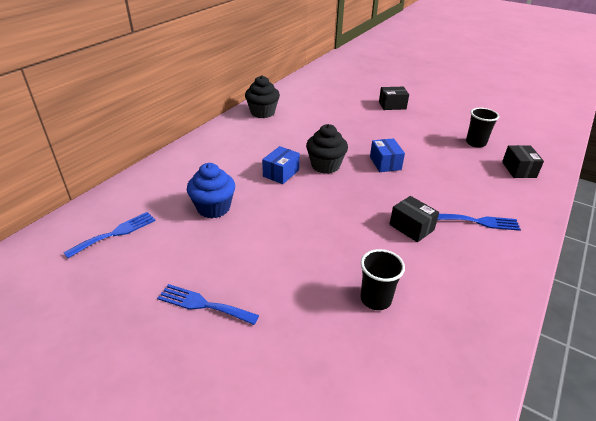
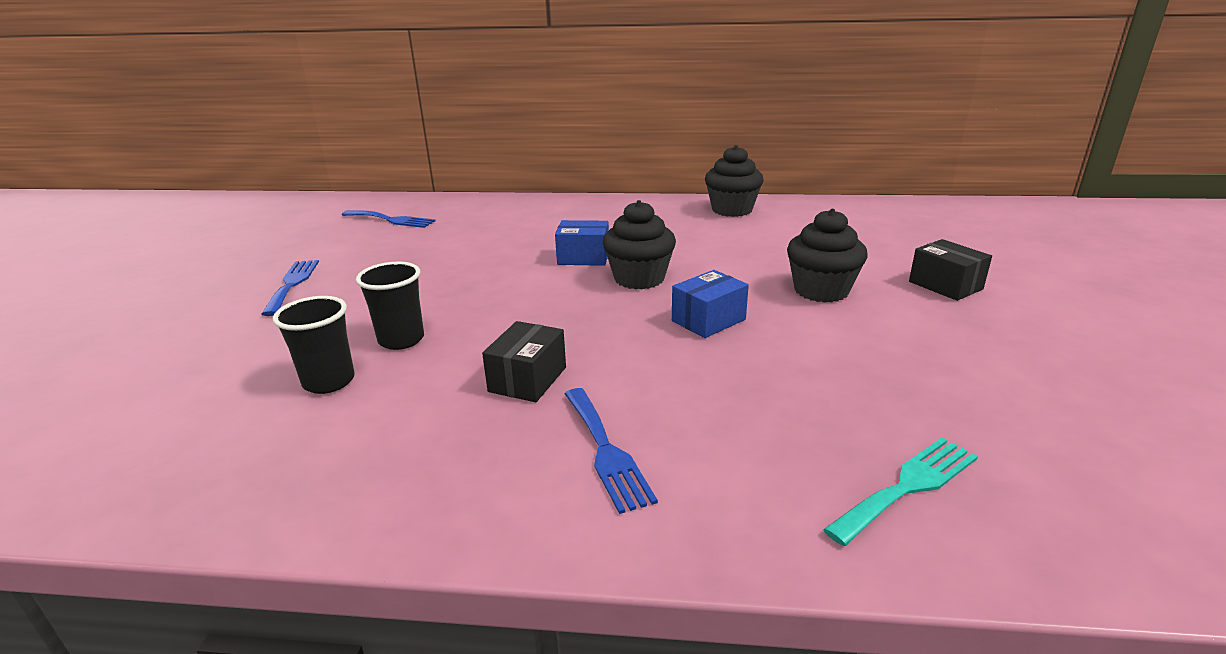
camera: 65 degrees right, 10 degrees down
blue cupcake [187,163,235,218] -> none
black cup [466,108,499,148] -> black cup moved to [356,261,424,350]
black box [502,145,544,178] -> turquoise fork [823,438,978,546]
none -> black cupcake [787,209,868,303]

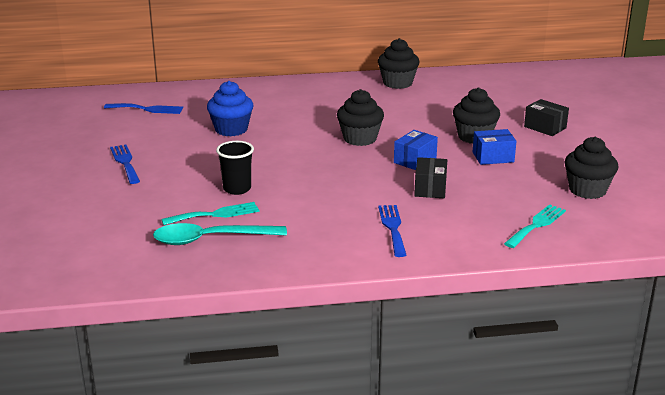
camera: 15 degrees left, 0 degrees up
black cup [273,296,355,394] -> turquoise fork [161,202,259,225]
black box [482,321,566,402] -> black box moved to [414,157,447,198]
blue box [555,220,609,266] -> blue box moved to [473,129,516,165]
blue fork [565,388,658,514] -> blue fork turned 150 degrees counterclockwise [378,205,406,257]
none -> turquoise spoon [153,223,287,245]
none -> blue cupcake [207,81,253,137]
none -> black cupcake [565,137,618,199]

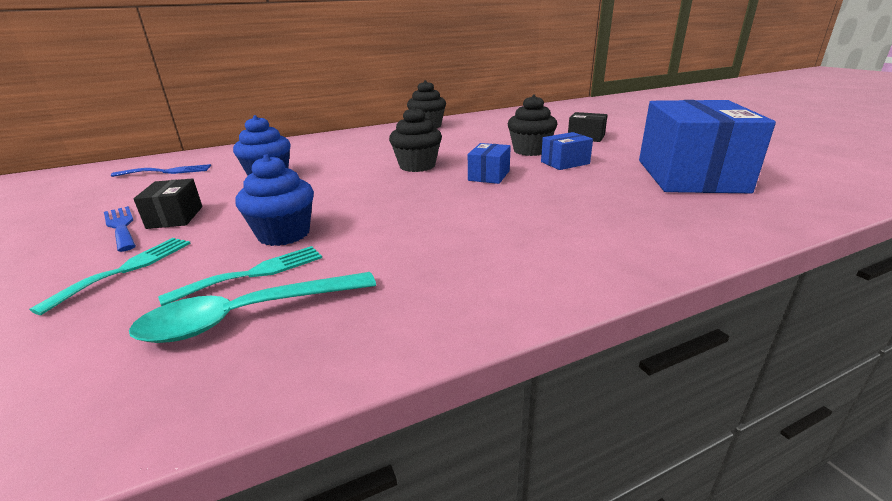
camera: 15 degrees left, 0 degrees up
black cup [216,141,254,195] -> blue cupcake [235,155,314,246]
blue fork [378,205,406,257] -> none
black box [414,157,447,198] -> black box moved to [134,178,202,229]
turquoise fork [504,204,566,248] -> turquoise fork moved to [29,238,191,315]
black cupcake [565,137,618,199] -> blue box [639,100,776,193]

